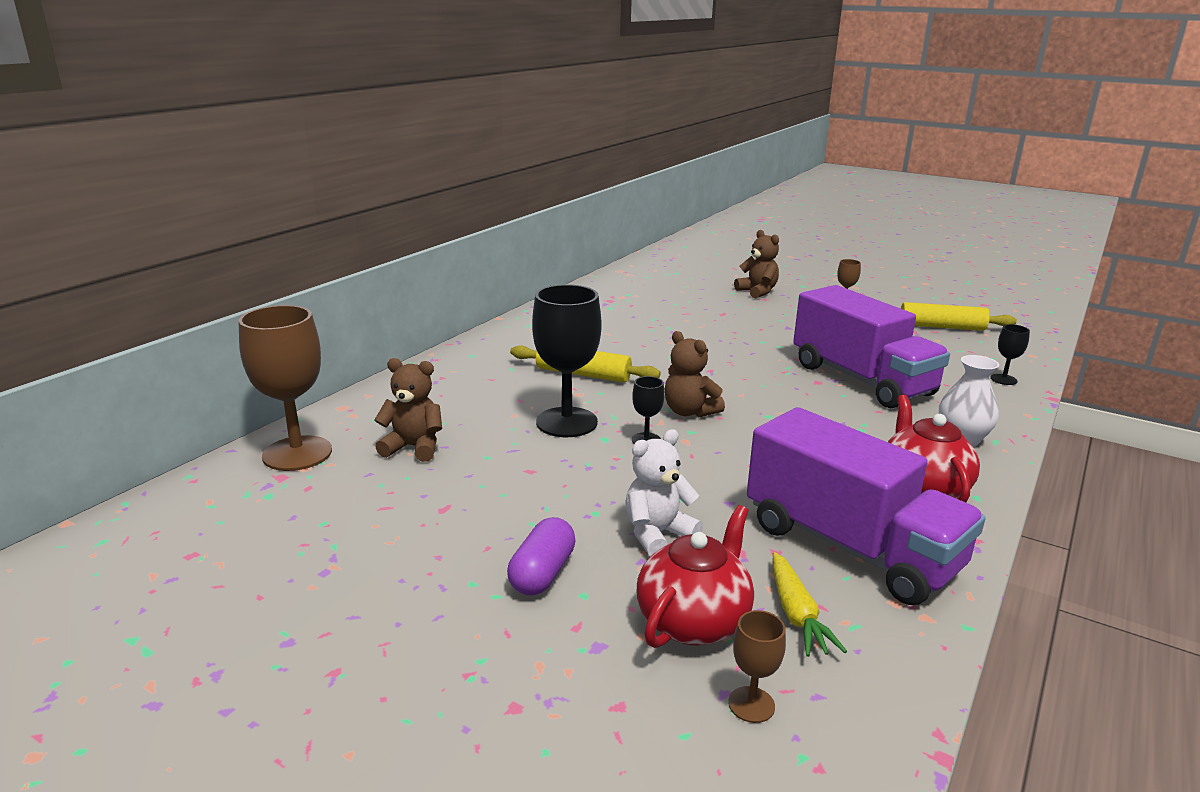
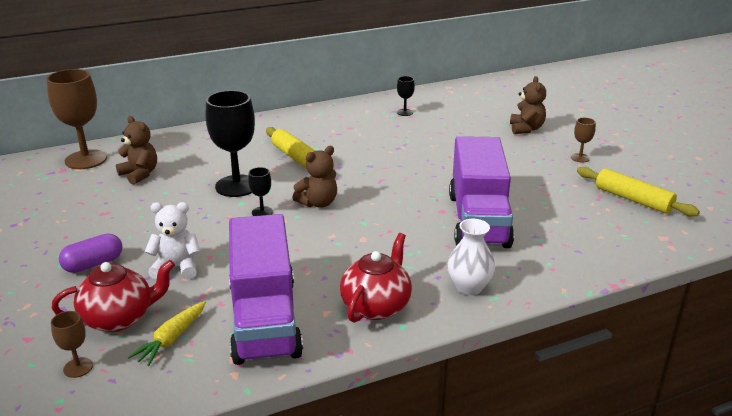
camera: 35 degrees right, 5 degrees up
brown teddy bear [665,331,725,417] -> brown teddy bear turned 120 degrees counterclockwise [292,146,337,208]
black goblet [990,324,1030,385] -> black goblet moved to [397,76,415,116]

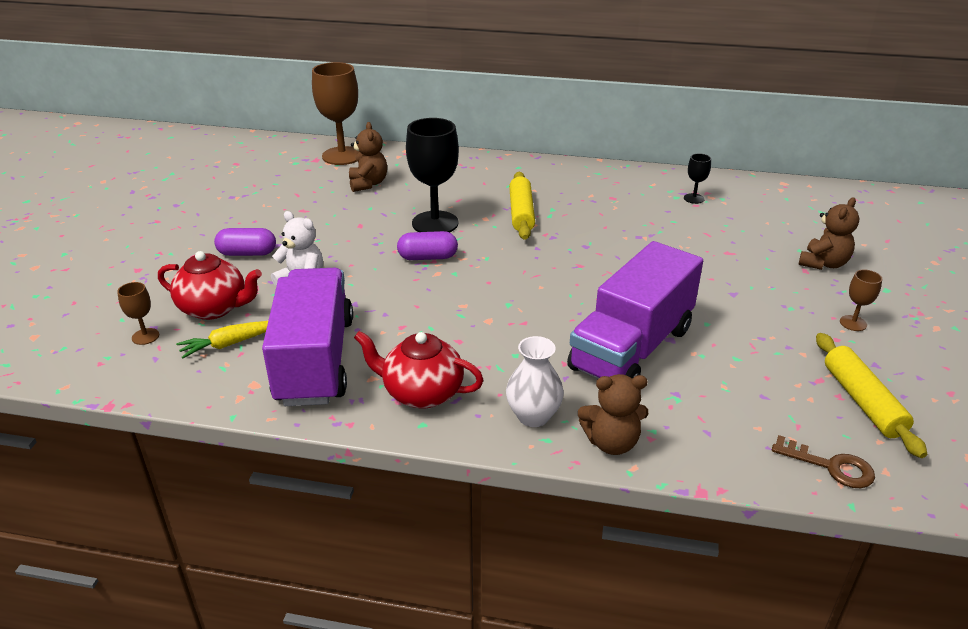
camera: 35 degrees right, 5 degrees up
purple truck [229,214,303,365] -> purple truck turned 150 degrees clockwise [262,268,353,406]
black goblet [248,167,273,216] -> purple capsule [397,231,458,260]
brown teddy bear [292,146,337,208] -> brown teddy bear moved to [578,374,648,455]
red teapot [340,233,412,323] -> red teapot turned 135 degrees counterclockwise [354,331,483,409]
none -> brown key [772,435,875,488]

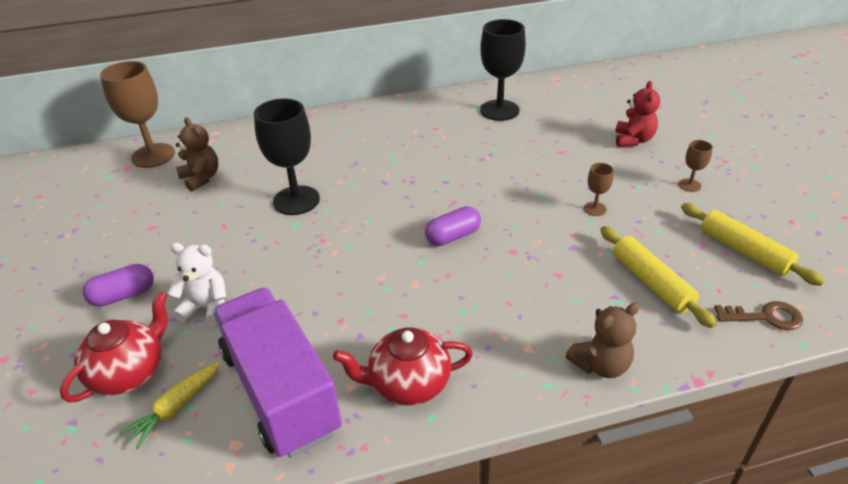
camera: 25 degrees left, 5 degrees up
brown goblet [117,282,159,345] -> brown goblet moved to [584,163,614,216]
red teapot [158,251,262,320] -> red teapot turned 45 degrees counterclockwise [60,291,168,402]
purple capsule [397,231,458,260] -> purple capsule moved to [425,206,481,246]
white vase [506,336,564,427] -> none
yellow rolling pin [509,172,535,240] -> yellow rolling pin moved to [600,226,717,328]
purple truck [567,241,703,379] -> none
black goblet [684,153,711,204] -> black goblet [480,19,526,121], size x2.18
brown teddy bear [798,197,859,270] -> red teddy bear [615,81,660,147]

